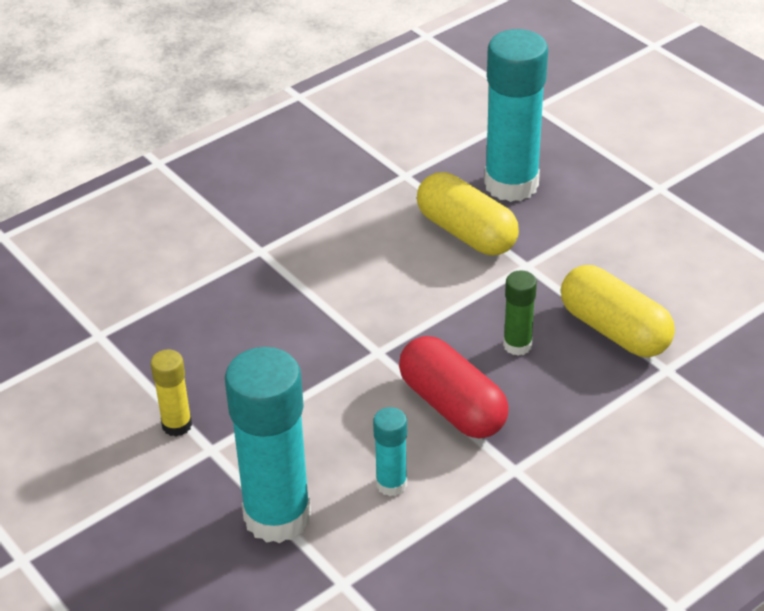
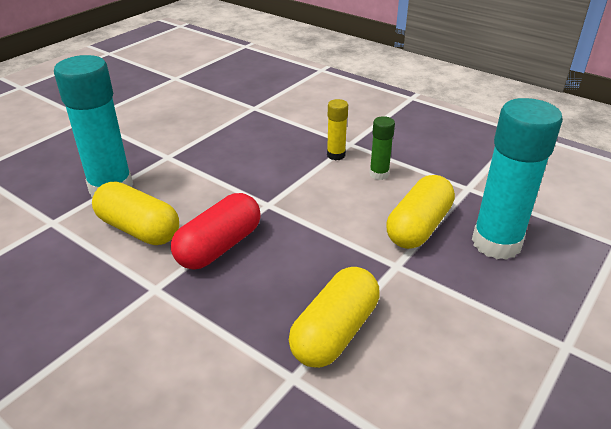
camera: 75 degrees right, 5 degrees down
yellow glue stick [151,349,192,436] -> yellow glue stick moved to [327,99,348,160]
turquoise glue stick [373,407,407,496] -> yellow capsule [92,181,179,245]
green glue stick [503,270,537,356] -> green glue stick moved to [369,116,395,180]

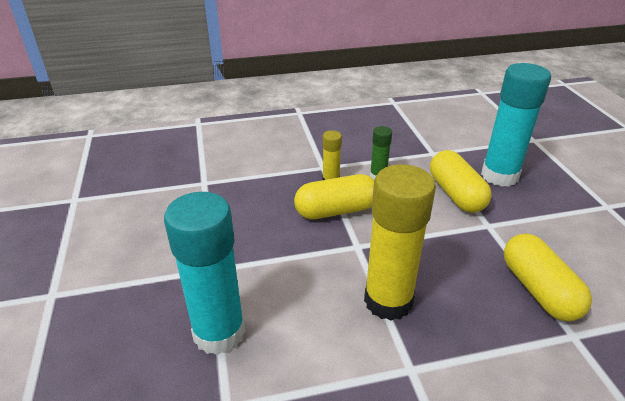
camera: 50 degrees left, 0 degrees up
yellow capsule [92,181,179,245] -> yellow capsule moved to [294,174,374,219]
red capsule [171,193,261,269] -> yellow glue stick [364,164,436,321]

